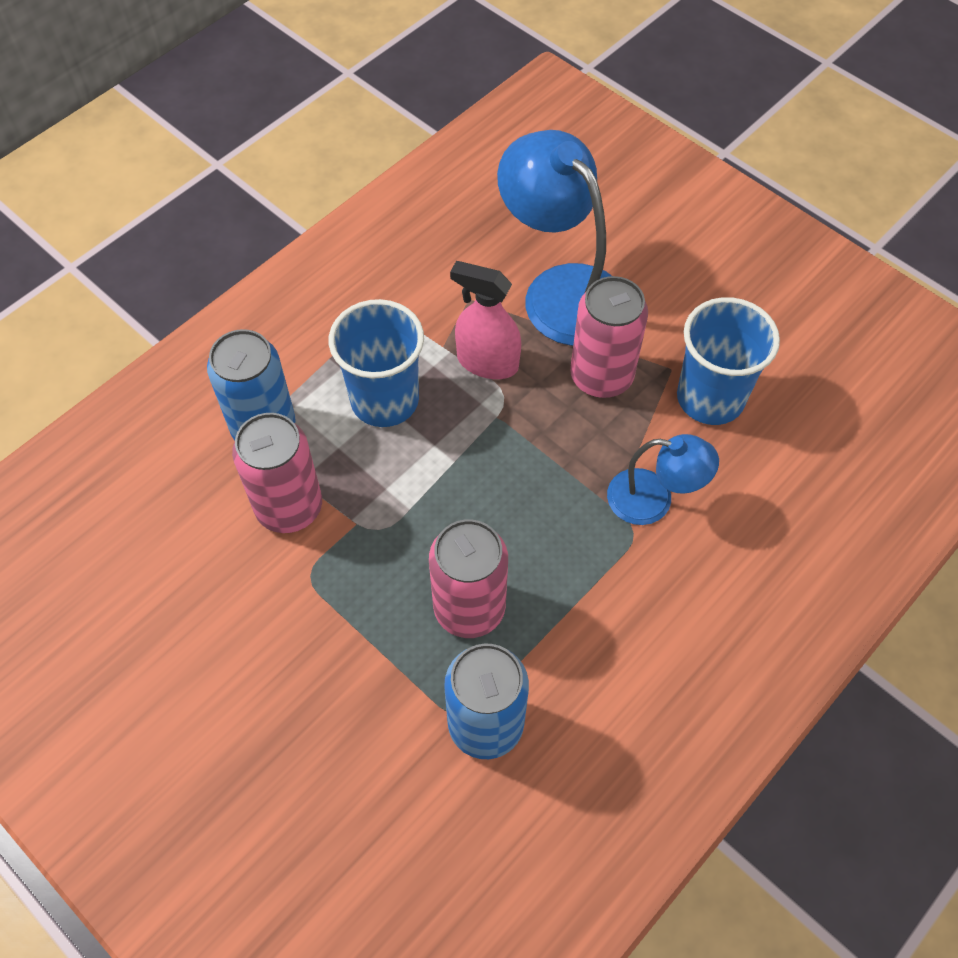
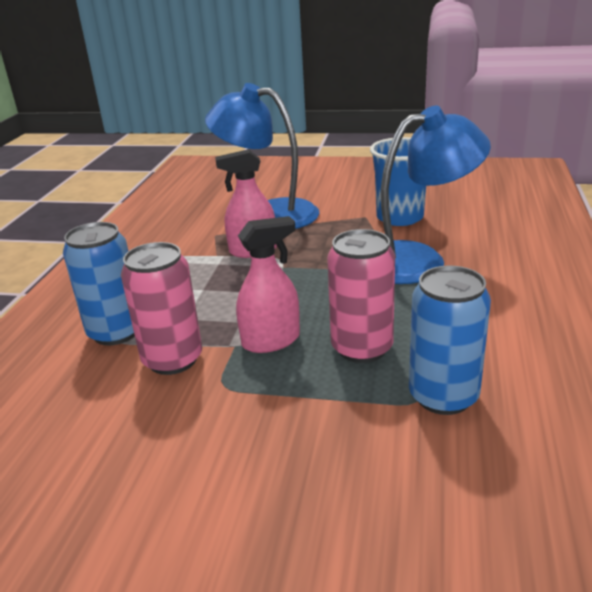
camera: 30 degrees left, 30 degrees down
blue cup [329,299,424,427] -> none
pink can [570,276,648,398] -> none
blue lamp [607,434,719,525] -> blue lamp [381,106,491,284], size x1.77
none -> pink spray bottle [236,216,300,353]

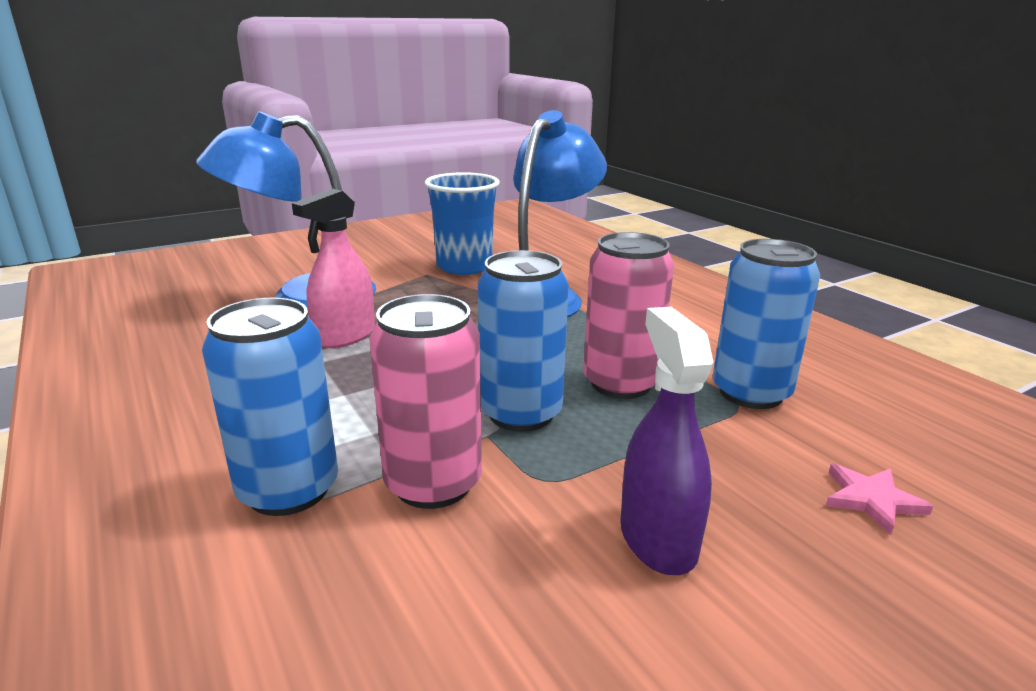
camera: 45 degrees left, 5 degrees down
pink spray bottle [236,216,300,353] -> blue can [478,250,569,432]
none -> purple spray bottle [620,307,714,575]
none -> pink star [826,464,934,535]

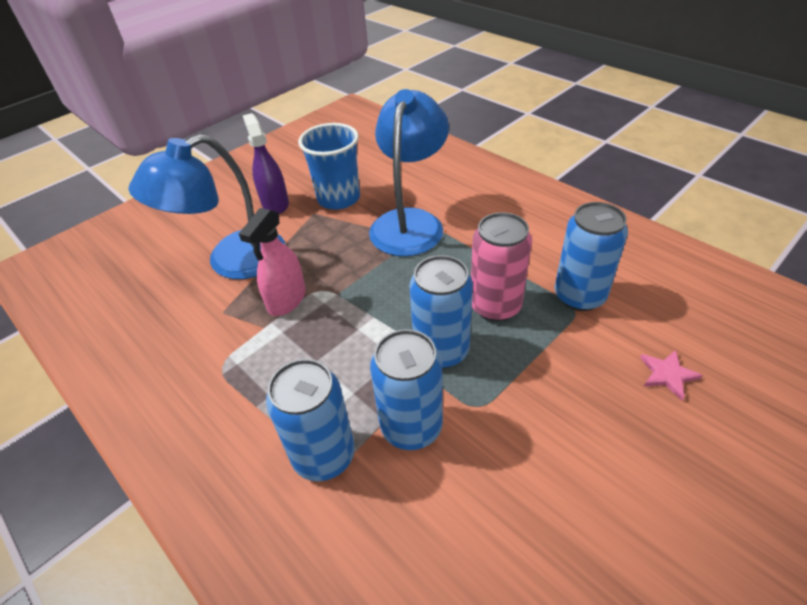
camera: 10 degrees left, 20 degrees up
pink can [369,294,482,509] -> blue can [370,329,443,450]
purple spray bottle [620,307,714,575] -> purple spray bottle moved to [243,113,289,214]

